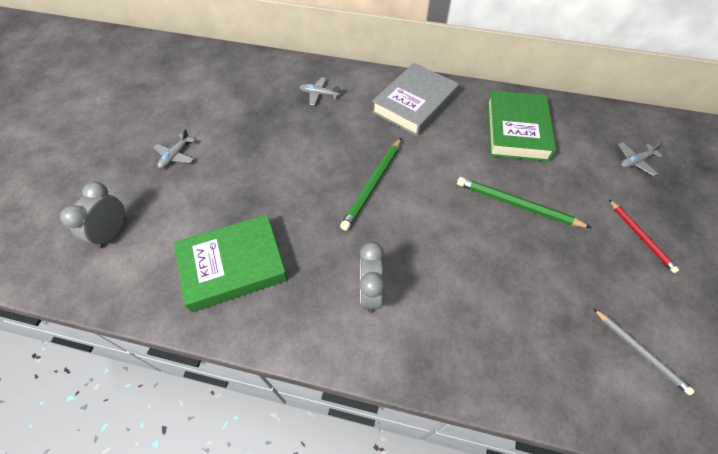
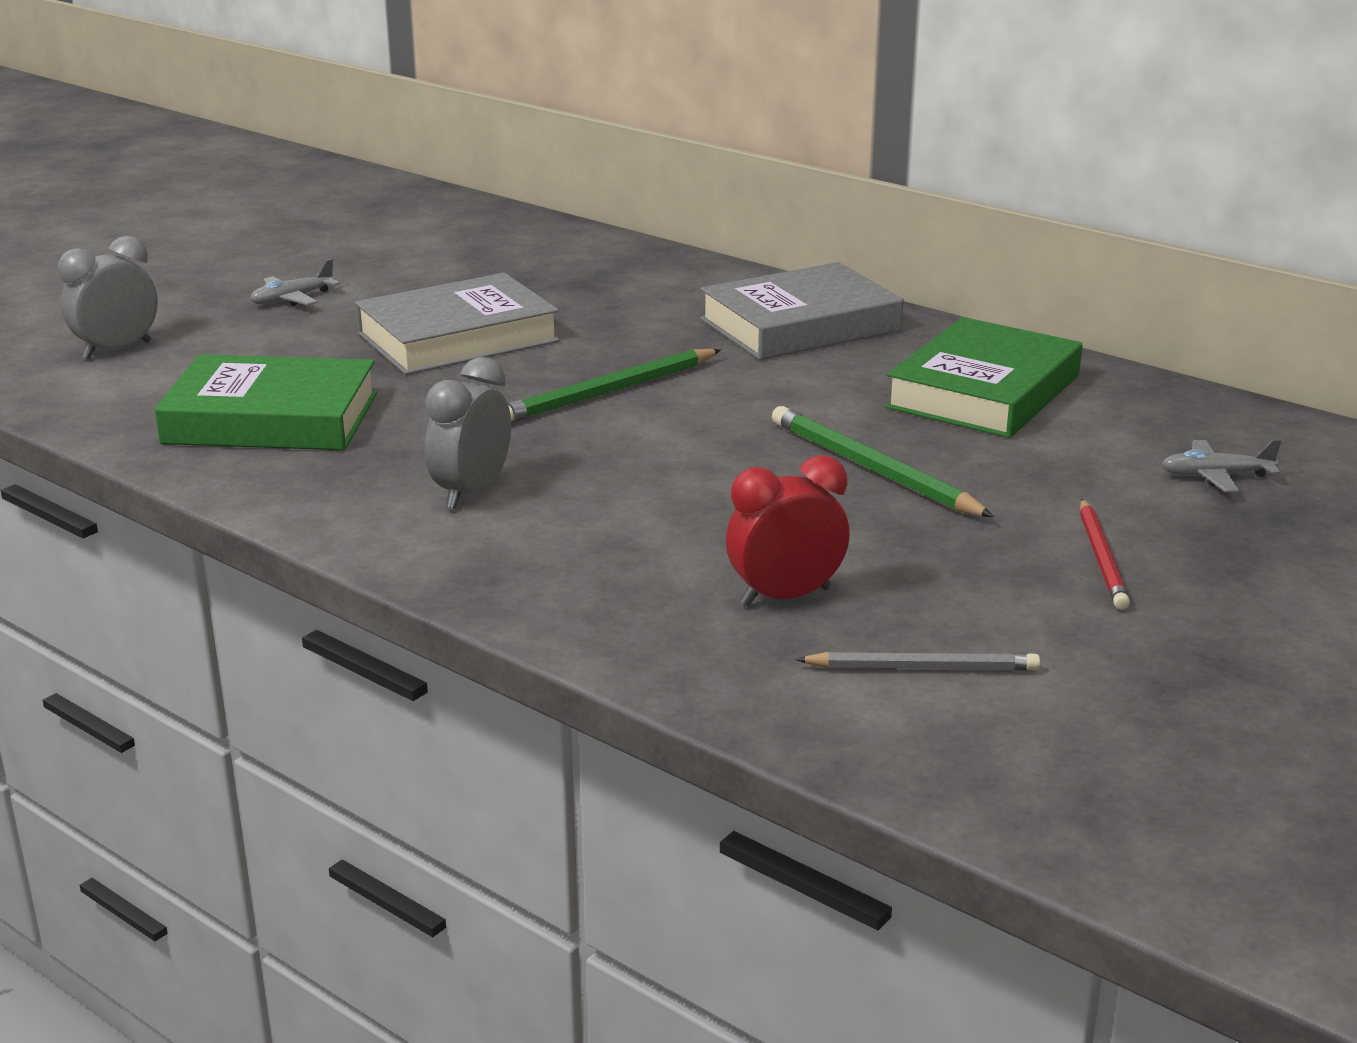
camera: 25 degrees right, 30 degrees down
grey plane [299,77,340,106] -> none
grey pencil [594,309,694,395] -> grey pencil turned 75 degrees counterclockwise [796,652,1040,671]
none -> grey book [355,273,560,375]
none -> red clock [726,455,850,607]

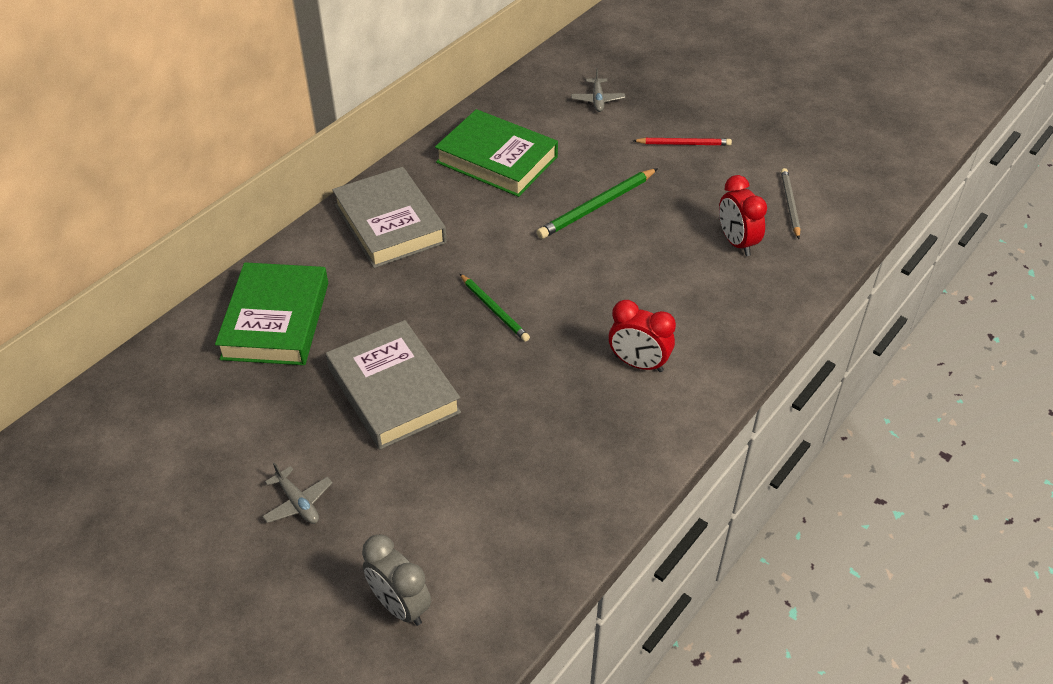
camera: 90 degrees left, 20 degrees up
green book [155,354,377,450] -> green book moved to [215,262,328,365]
grey clock [425,357,511,509] -> red clock [609,300,676,372]
green pencil [508,349,721,422] -> green pencil [460,274,530,342], size x0.66

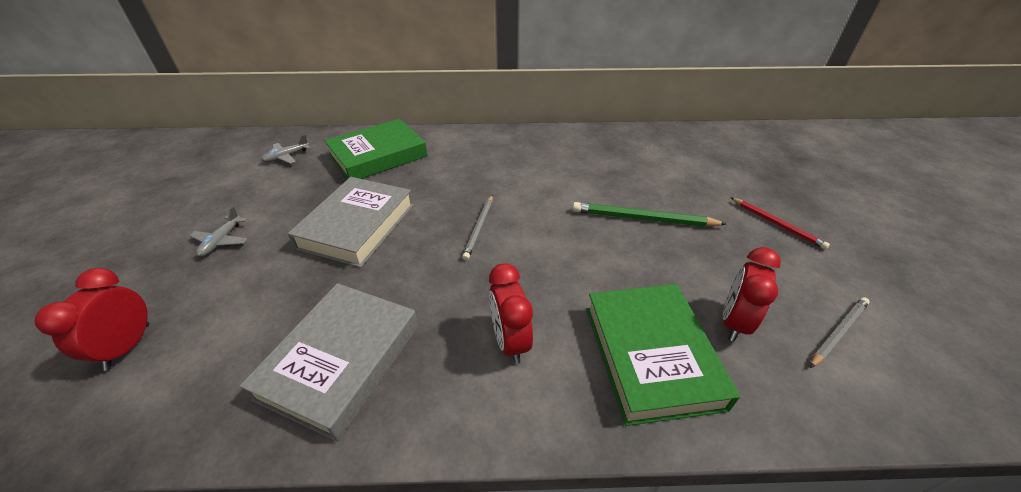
camera: 50 degrees right, 5 degrees down
grey book [332,167,447,268] -> grey book moved to [240,283,418,442]
grey clock [362,534,431,626] -> red clock [34,268,149,371]
green book [435,109,558,197] -> green book moved to [586,284,740,426]
green pencil [460,274,530,342] -> grey pencil [462,195,493,260]
grey plane [571,68,625,112] -> grey plane moved to [261,135,310,164]

